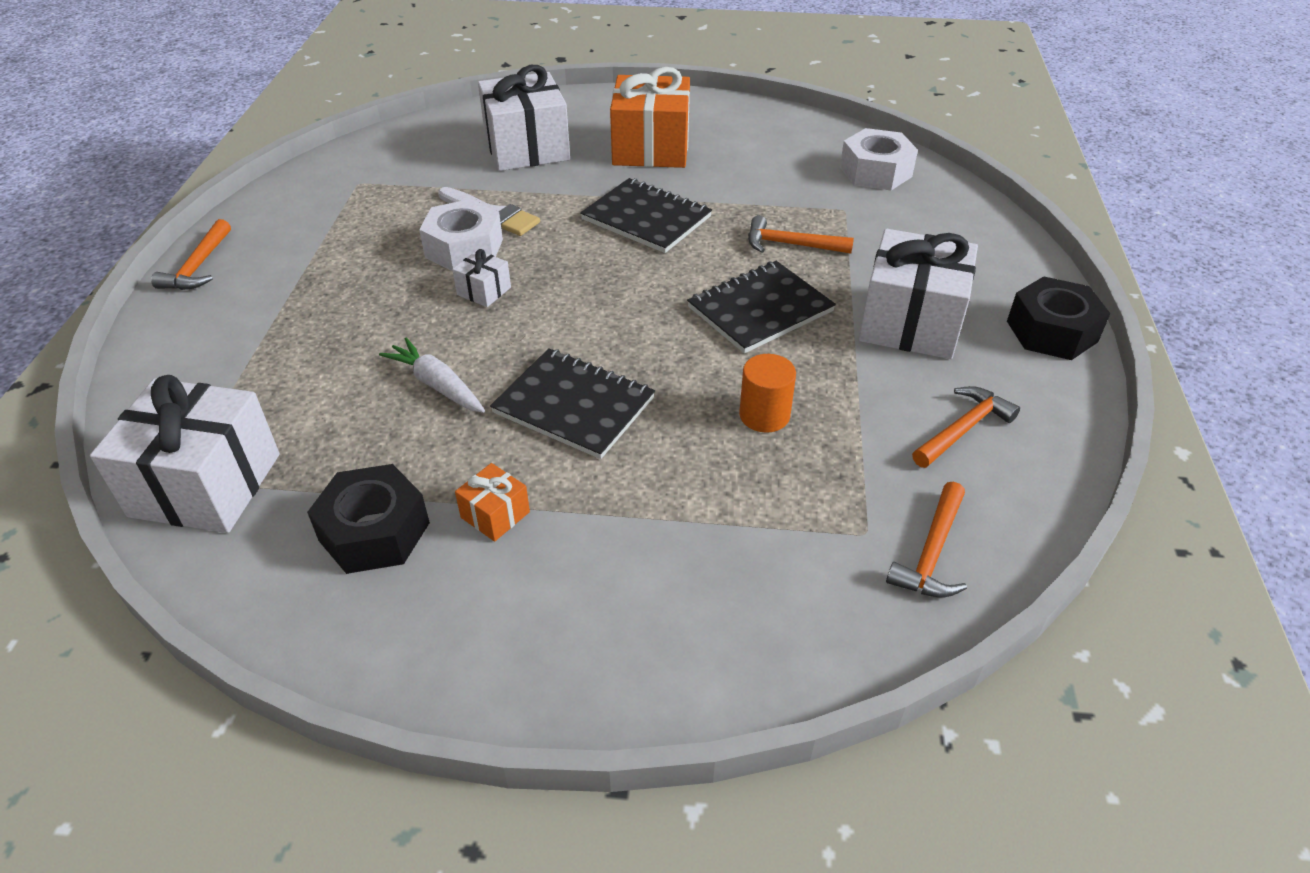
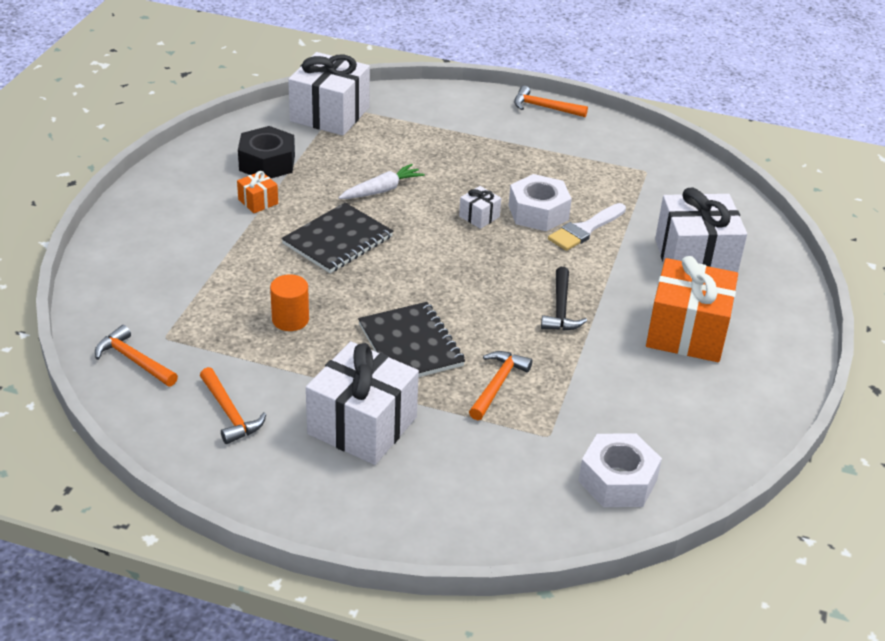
camera: 100 degrees right, 5 degrees down
black notebook [580,178,712,253] -> black hammer [541,267,587,331]
black nut [1007,276,1111,360] -> none

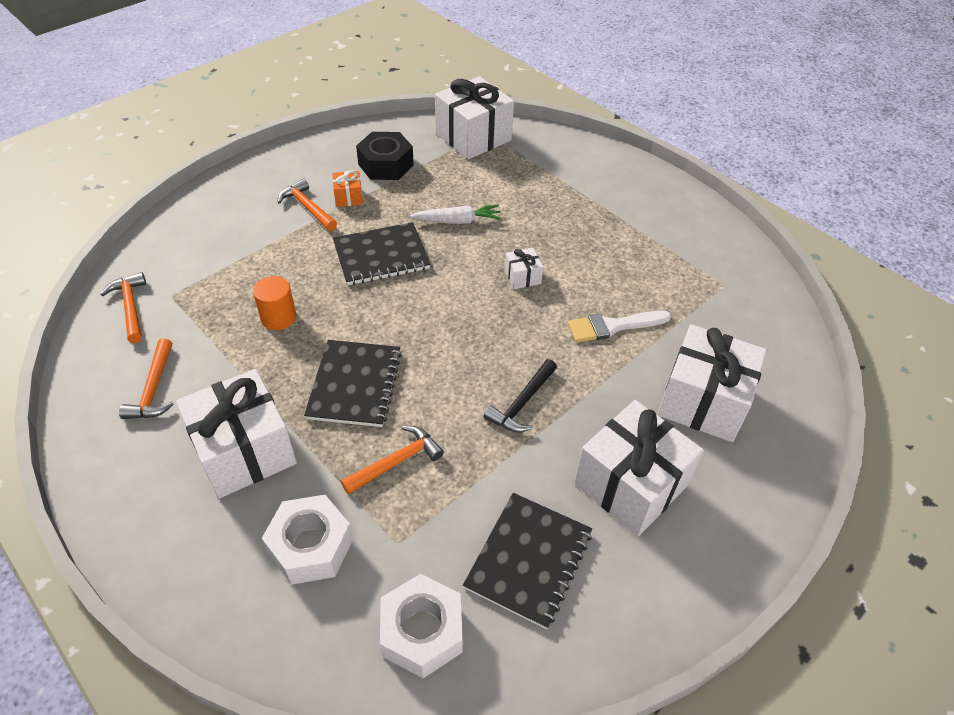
camera: 30 degrees right, 10 degrees up
white nut [508,174,572,231] -> white nut moved to [262,495,353,585]
orange hammer [514,86,588,117] -> orange hammer moved to [278,179,337,231]
orange gift [646,256,738,362] -> white gift [574,400,704,536]
none -> black notebook [463,493,592,629]

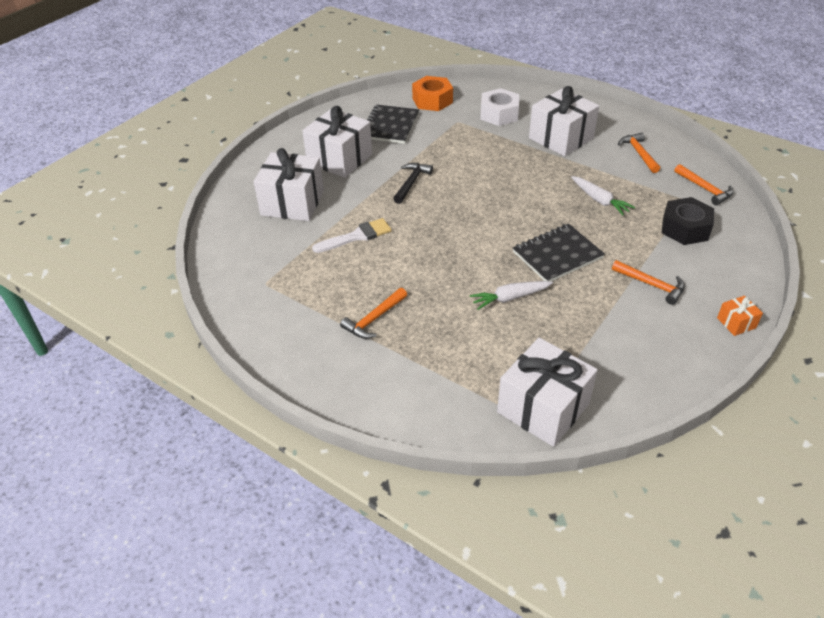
camera: 170 degrees right, 5 degrees down
orange cylinder [253,276,296,330] -> white carrot [571,176,635,215]
black notebook [304,340,402,427] -> none
orange gift [332,170,363,207] -> orange gift moved to [717,296,763,336]
orange hammer [341,426,444,494] -> orange hammer moved to [340,288,407,339]
black nut [356,132,414,180] -> black nut moved to [662,197,714,245]
white nut [380,574,463,678] -> orange nut [412,76,453,111]
white gift [505,248,543,289] -> none

